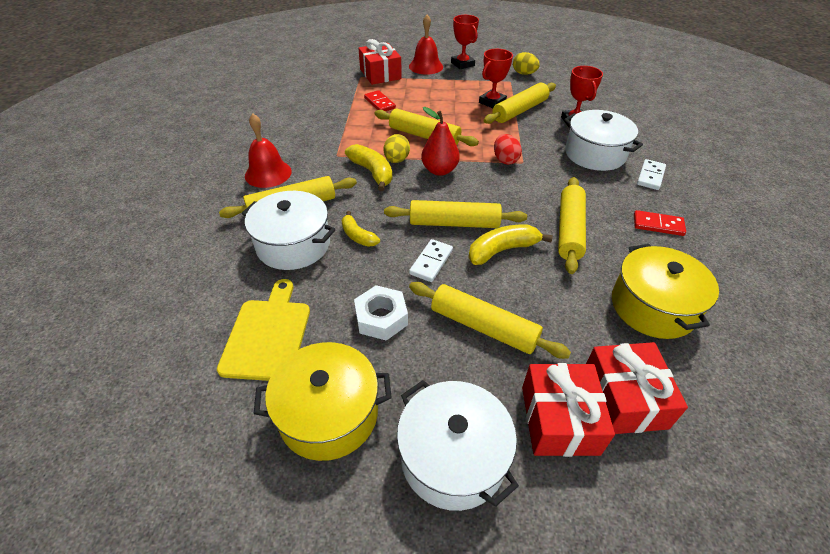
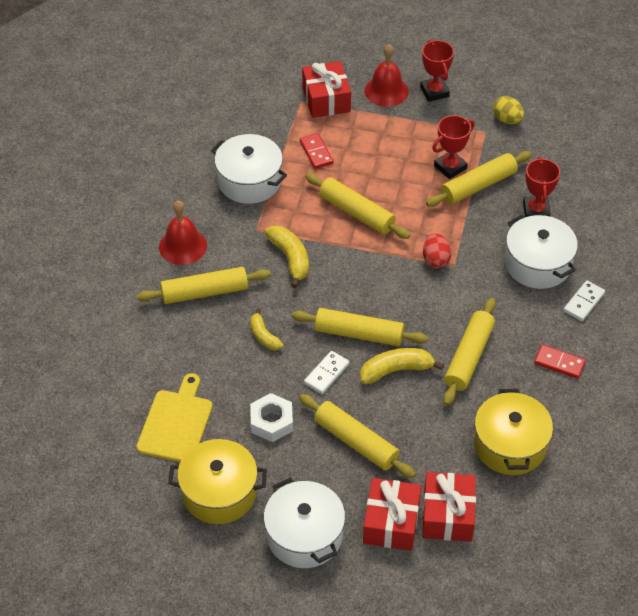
camera: 10 degrees right, 5 degrees up
white pot [242,191,335,270] -> white pot moved to [211,134,287,204]
yellow egg [384,134,410,163] -> none
red pear [421,107,460,176] -> none

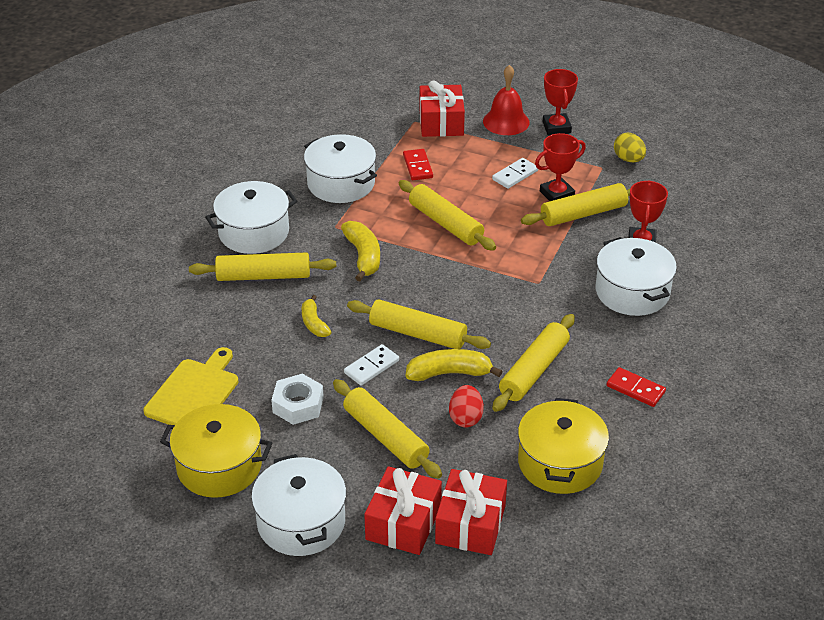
camera: 10 degrees right, 10 degrees down
red bell [159,201,207,265] -> white pot [205,181,297,254]
red egg [423,233,451,268] -> red egg moved to [449,385,484,428]
white domino [563,281,605,321] -> white domino moved to [492,158,538,189]

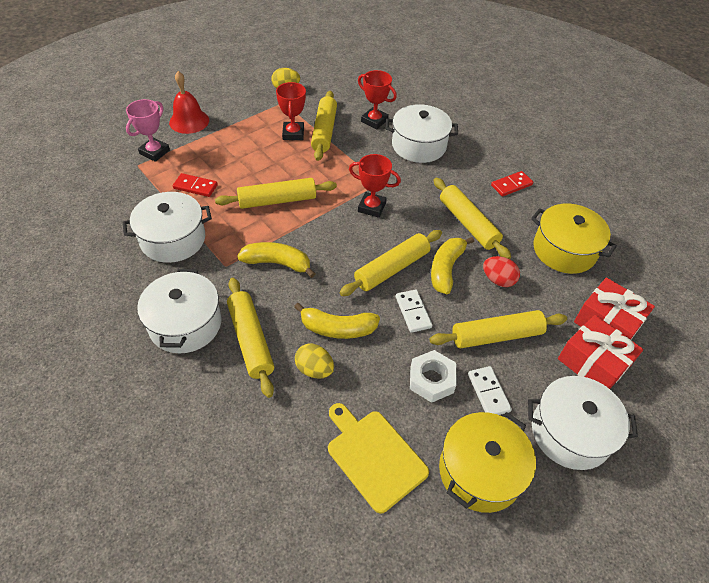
camera: 65 degrees left, 10 degrees up
yellow rolling pin [189,252,336,281] -> yellow rolling pin turned 45 degrees counterclockwise [227,278,274,398]
yellow banana [302,295,331,337] -> yellow banana [294,303,380,339], size x1.54
red gift [420,80,465,137] -> pink trophy [126,99,170,162]
white domino [492,158,538,189] -> white domino moved to [468,366,512,415]
red trophy [543,69,578,135] -> red trophy moved to [349,154,401,218]
none -> yellow egg [295,343,334,379]

